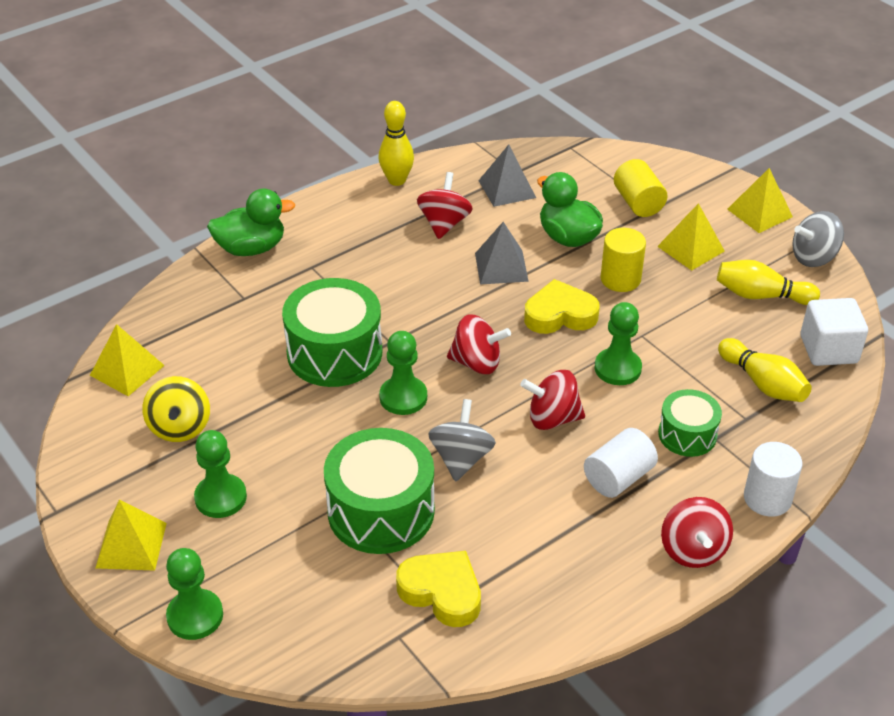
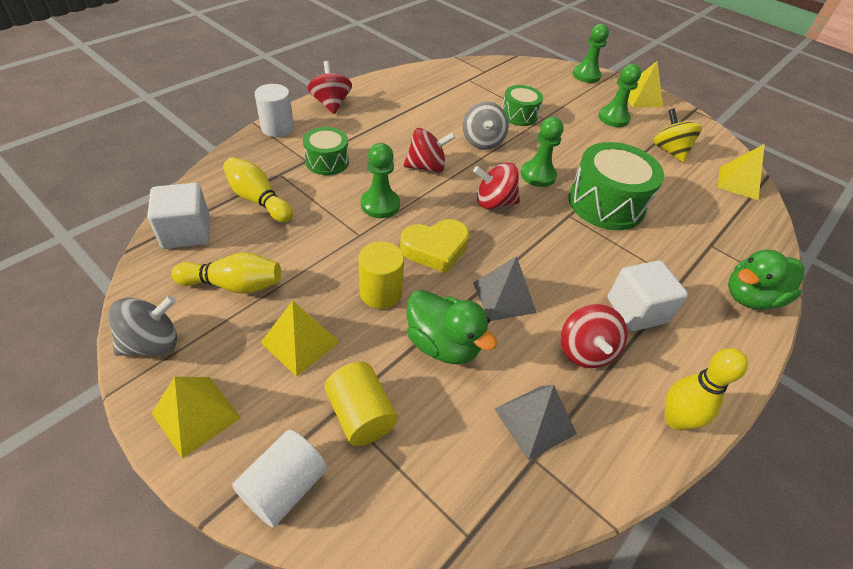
camera: 165 degrees right, 5 degrees up
green drum [324,428,435,554] -> green drum [502,85,543,126], size x0.57
yellow heart [396,551,481,627] -> none
white cylinder [584,428,658,498] -> white cylinder moved to [232,430,327,527]
none -> white cube [607,260,688,331]

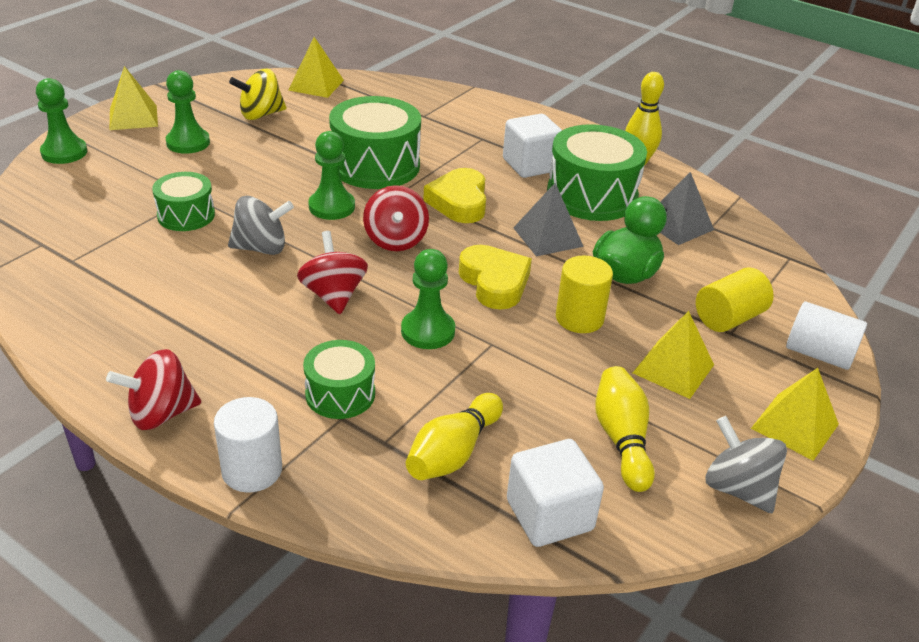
camera: 95 degrees left, 10 degrees down
red spinning top [561,304,628,368] -> green drum [547,124,647,221]
green duck [728,250,805,310] -> none
none -> yellow heart [423,168,486,223]

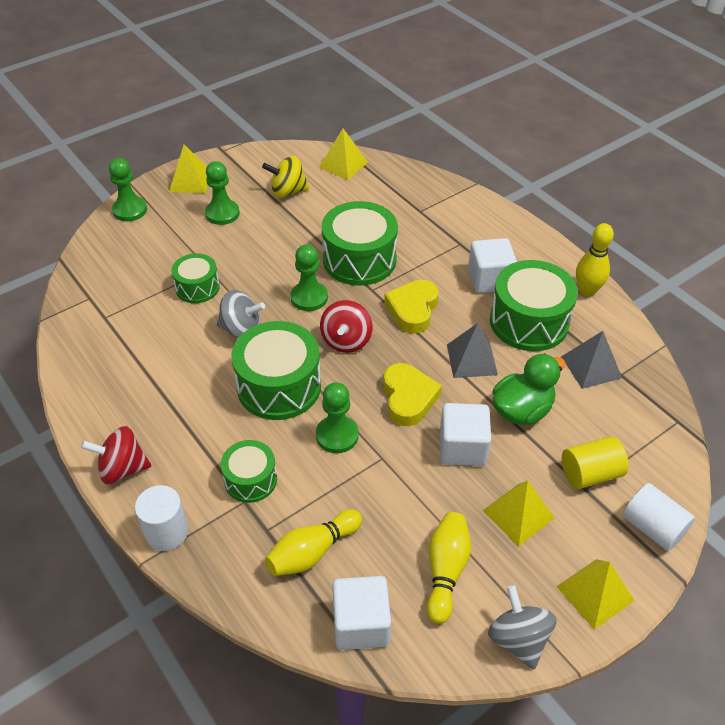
camera: 20 degrees right, 10 degrees up
red spinning top [297,231,368,314] -> green drum [231,321,321,420]
yellow cylinder [556,256,613,333] -> white cube [440,403,491,466]

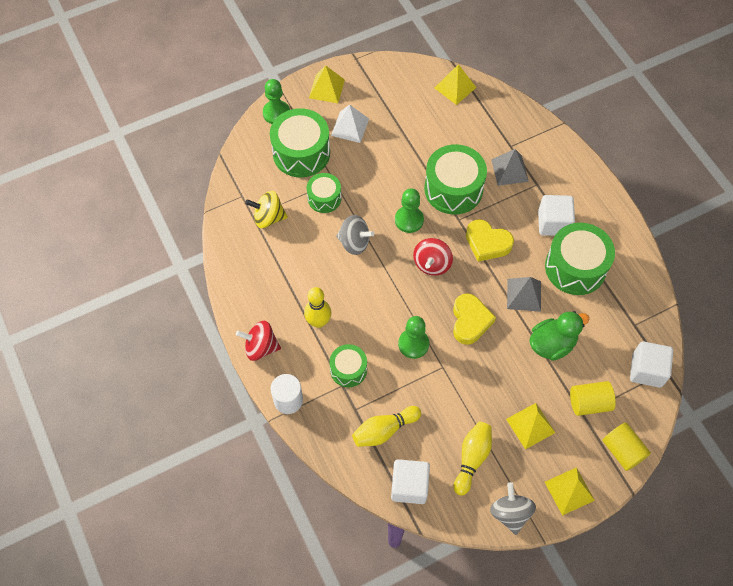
camera: 10 degrees right, 15 degrees up
green pawn [205,161,240,225] -> white pyramid [331,105,369,143]
green drum [231,321,321,420] -> green drum moved to [270,108,330,177]
yellow spinning top [262,156,310,198] -> yellow spinning top moved to [245,191,288,228]
yellow heart [384,280,439,334] -> yellow heart turned 90 degrees counterclockwise [466,219,514,262]
white cube [440,403,491,466] -> white cube moved to [630,341,673,388]
grey pyramid [561,331,622,389] -> grey pyramid moved to [491,149,529,186]
yellow bowling pin [576,223,614,296] -> yellow bowling pin moved to [304,287,331,328]
white cylinder [623,483,695,551] -> yellow cylinder [602,423,651,471]

